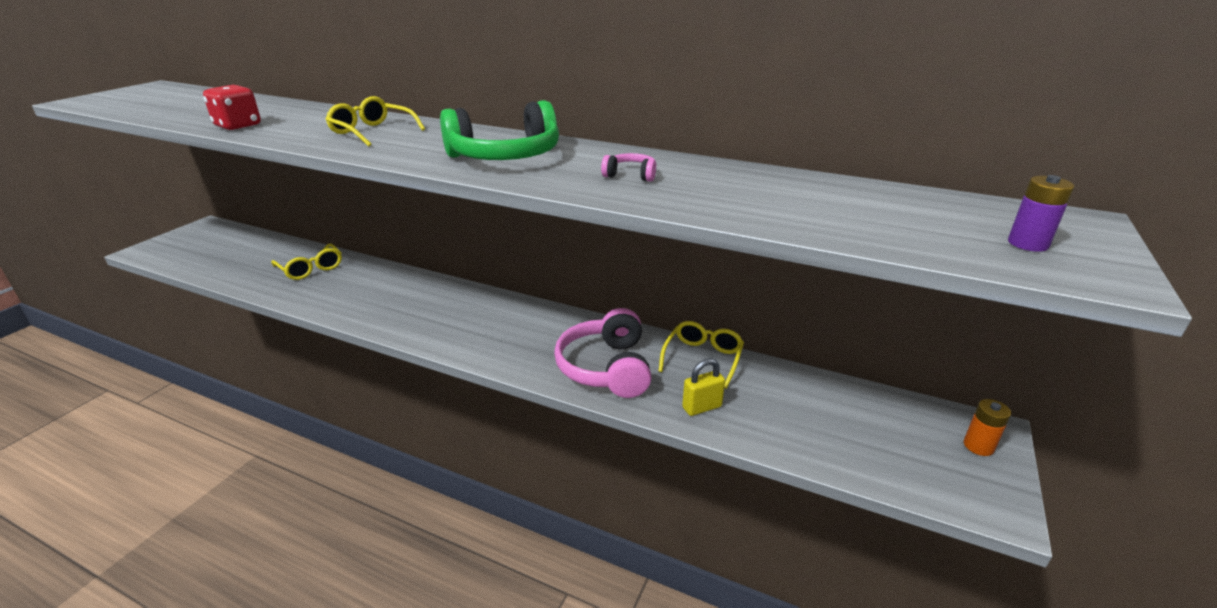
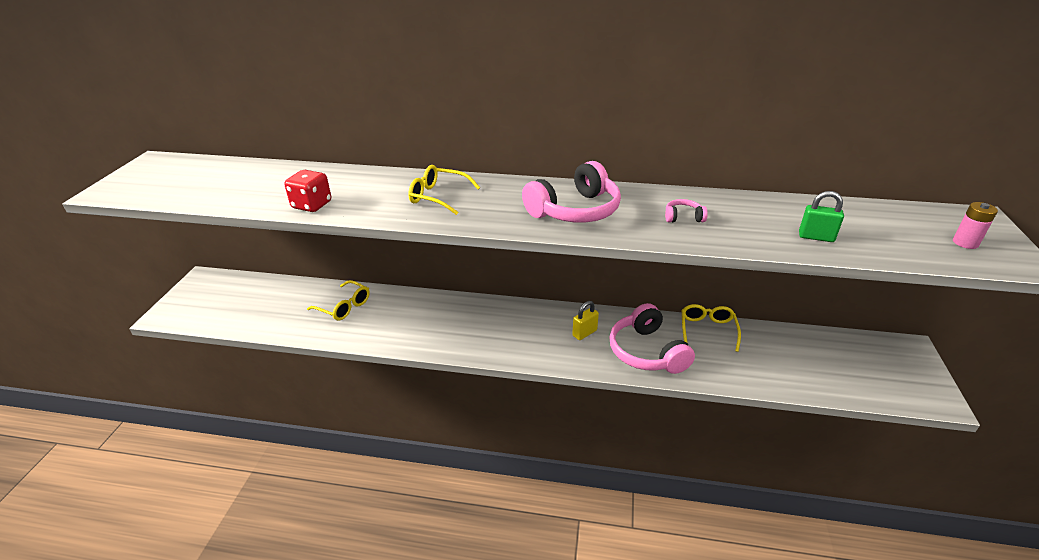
camera: 15 degrees left, 5 degrees up
green headphones [440,100,559,160] -> pink headphones [522,161,621,223]
yellow padlock [682,358,725,416] -> yellow padlock moved to [572,301,599,340]
orange battery [964,399,1011,456] -> none
purple battery [1008,175,1074,252] -> pink battery [953,202,998,249]
none -> green padlock [799,191,844,242]

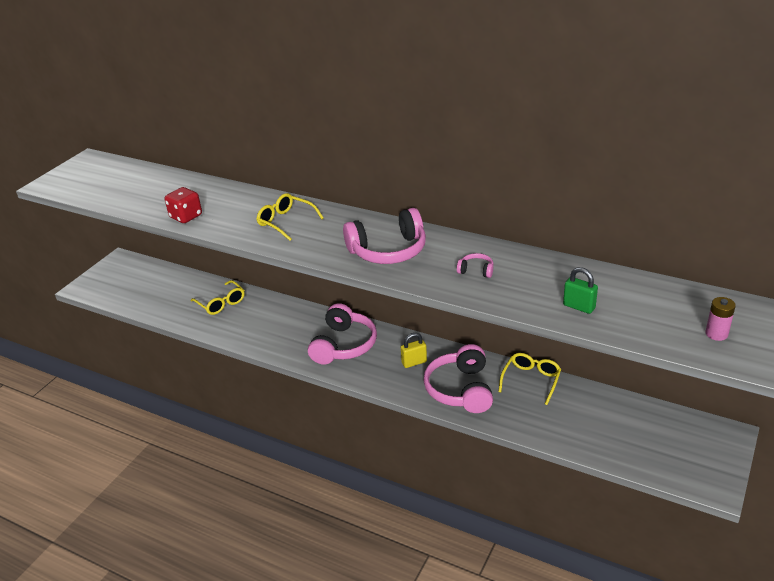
camera: 20 degrees right, 0 degrees up
none -> pink headphones [308,303,377,365]

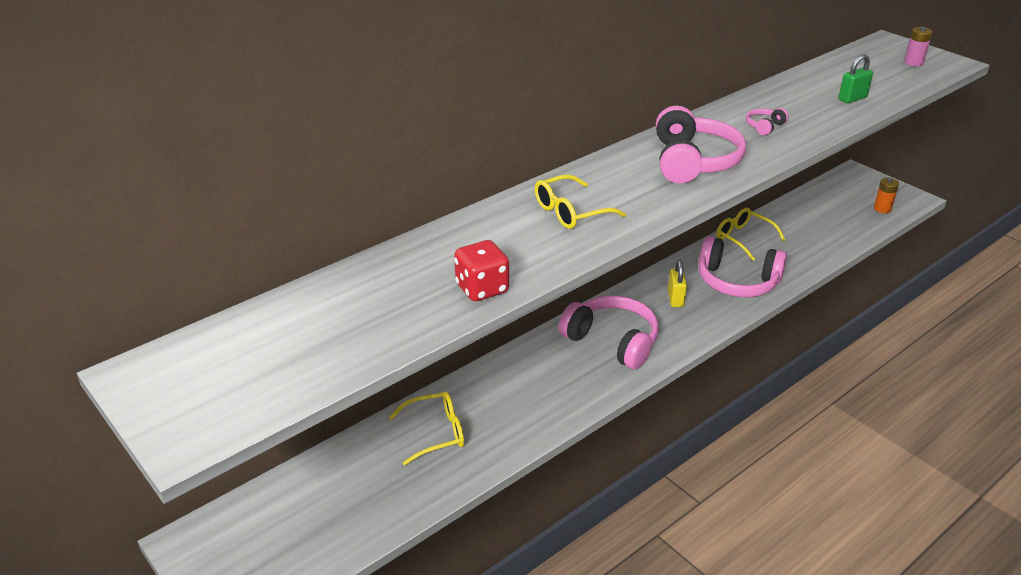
camera: 70 degrees left, 0 degrees up
none -> orange battery [874,178,899,213]

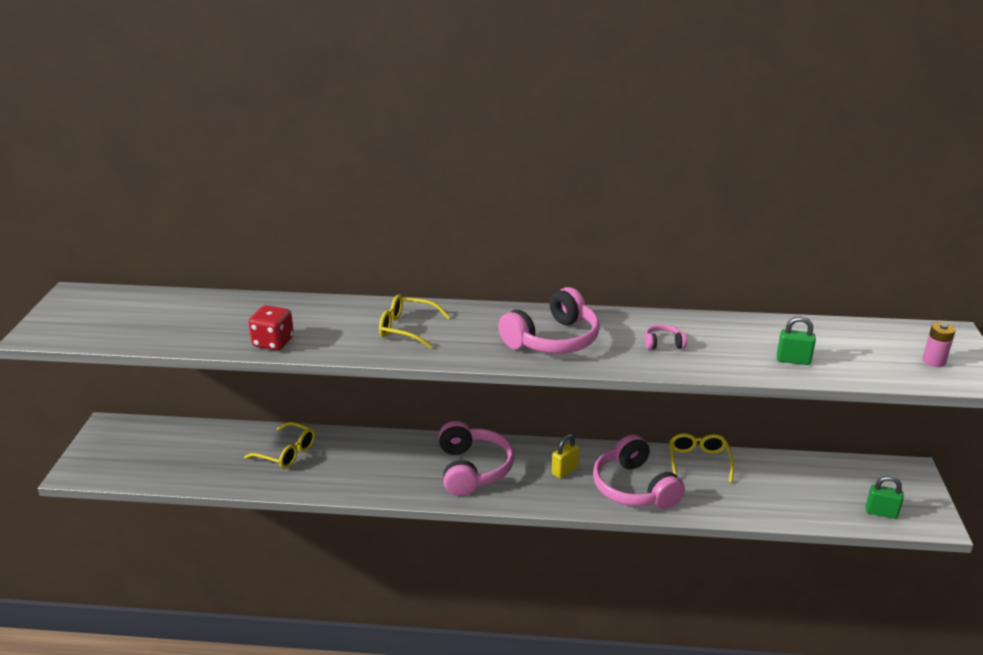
camera: 45 degrees right, 5 degrees down
orange battery [874,178,899,213] -> green padlock [866,476,904,519]

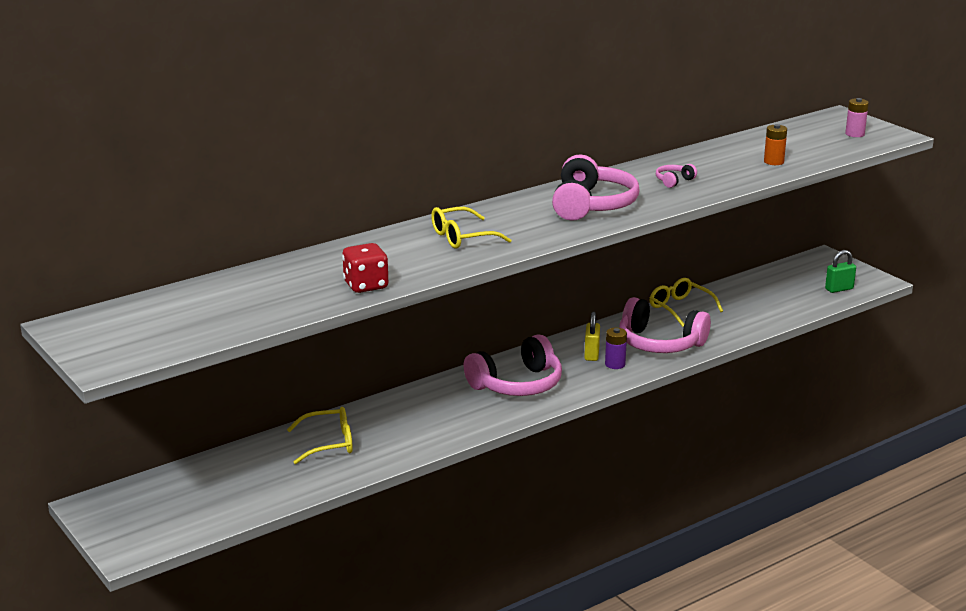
camera: 40 degrees left, 5 degrees down
pink headphones [438,421,514,496] -> pink headphones turned 105 degrees clockwise [463,334,562,396]
green padlock [777,316,816,365] -> orange battery [764,124,787,165]
none -> purple battery [605,328,627,369]

